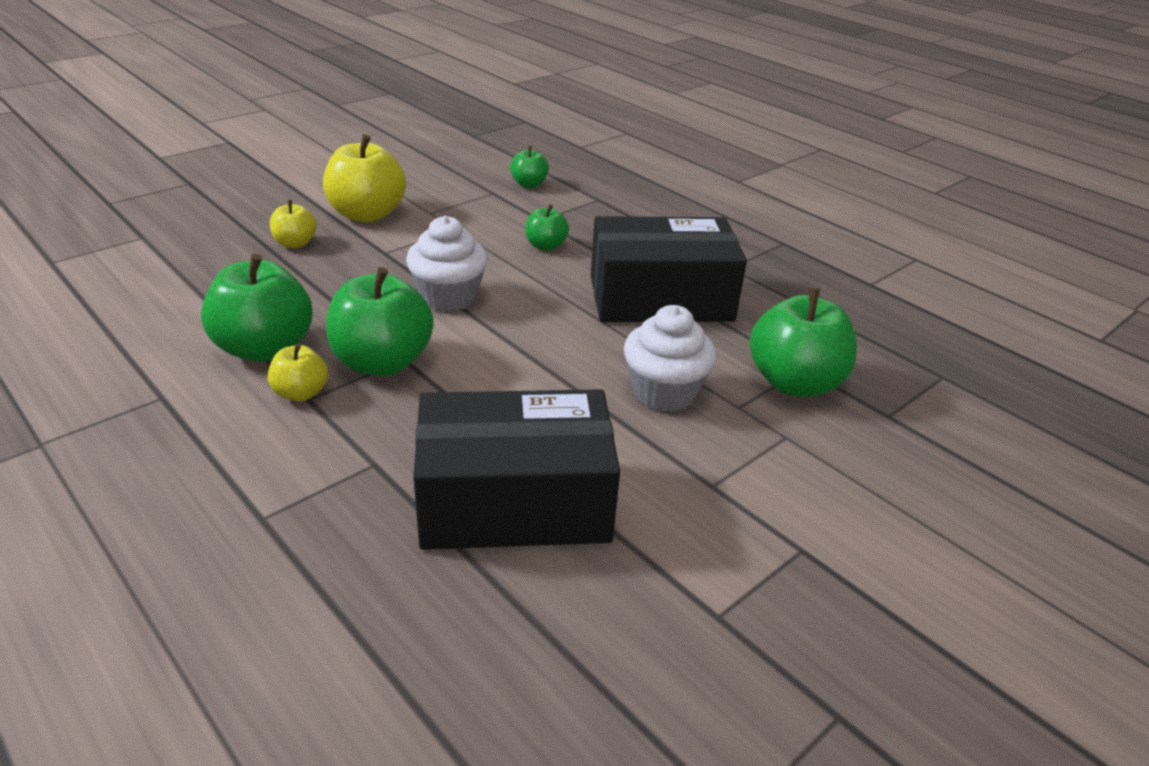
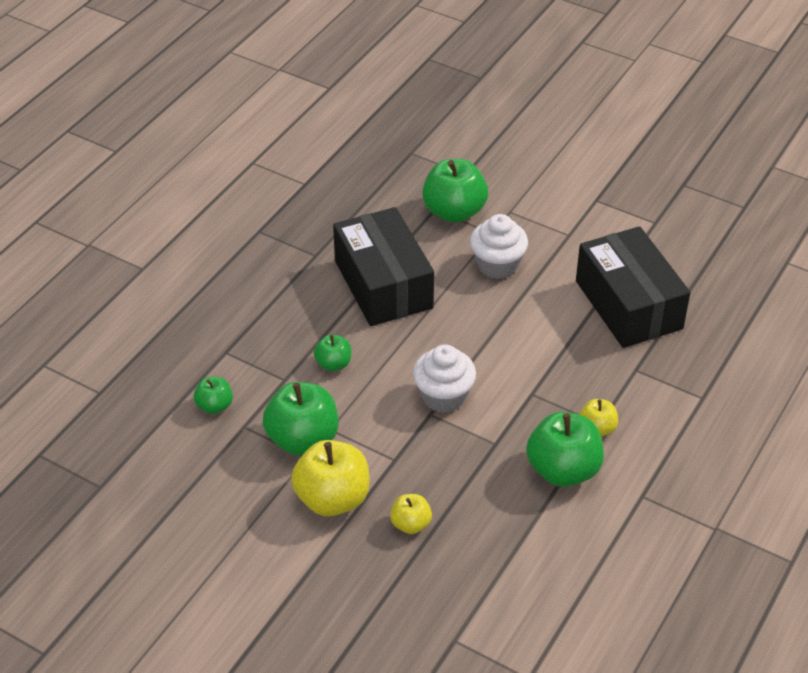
camera: 105 degrees left, 10 degrees up
green apple [326,267,434,376] -> green apple moved to [263,382,338,455]

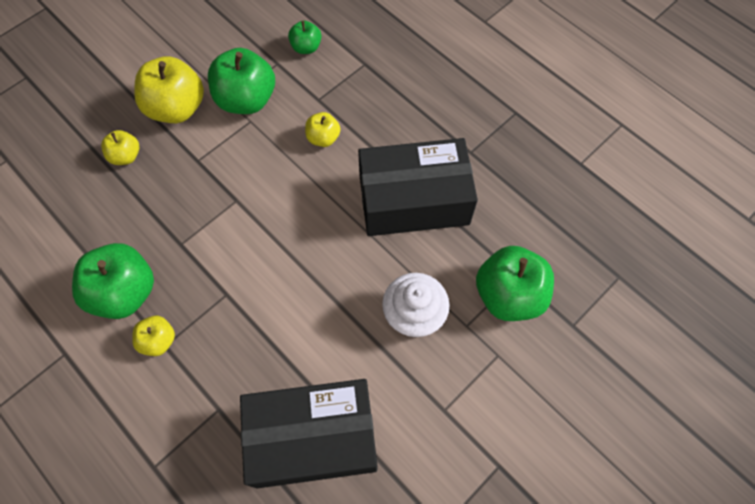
camera: 105 degrees right, 20 degrees up
green apple [314,334,351,371] -> yellow apple [305,112,340,147]
white cupcake [413,344,476,413] -> none

